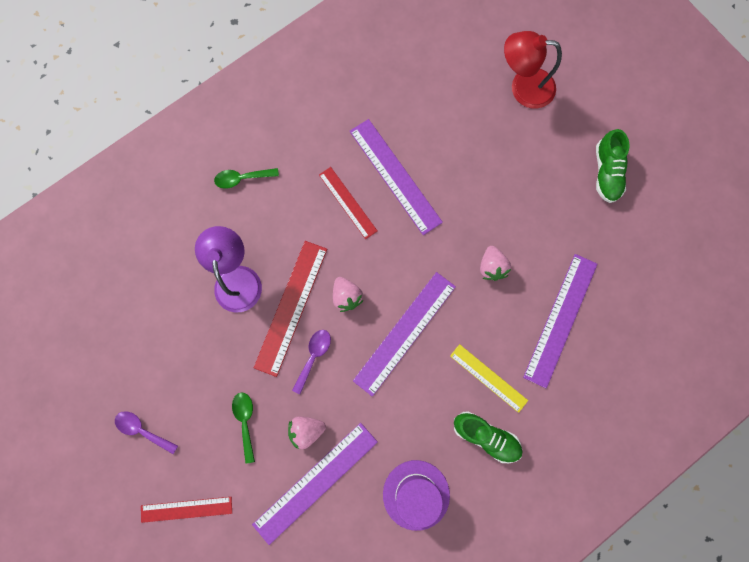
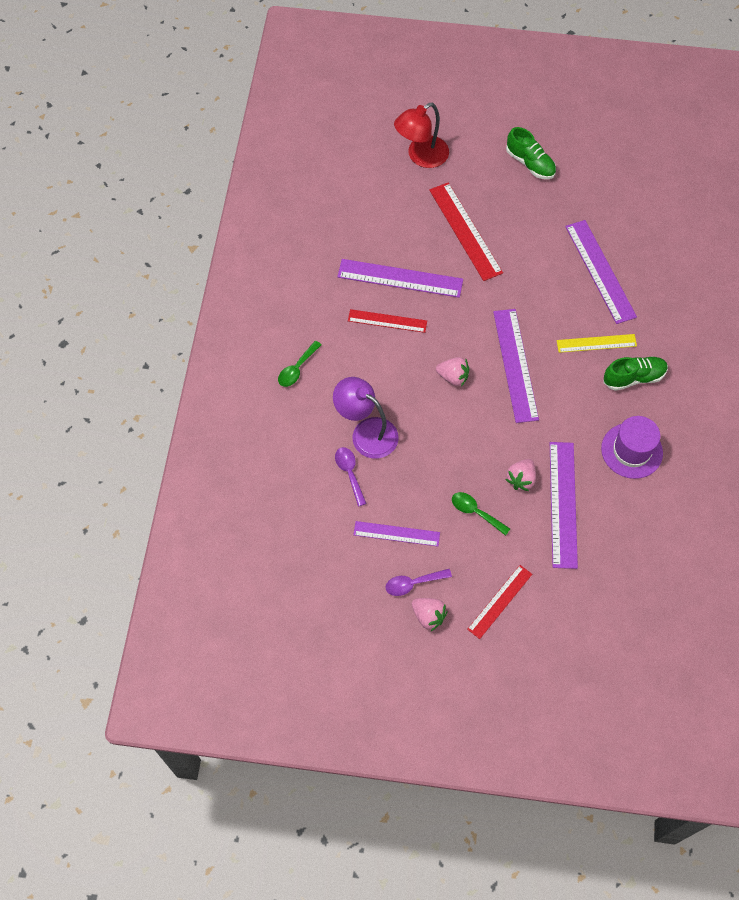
camera: 45 degrees left, 15 degrees down
red ruler [254,241,327,377] -> red ruler moved to [429,182,503,281]
purple spoon [292,330,331,394] -> purple spoon moved to [335,447,367,507]
pink strawberry [480,246,511,281] -> pink strawberry moved to [412,598,447,631]
none -> purple ruler [353,521,440,547]

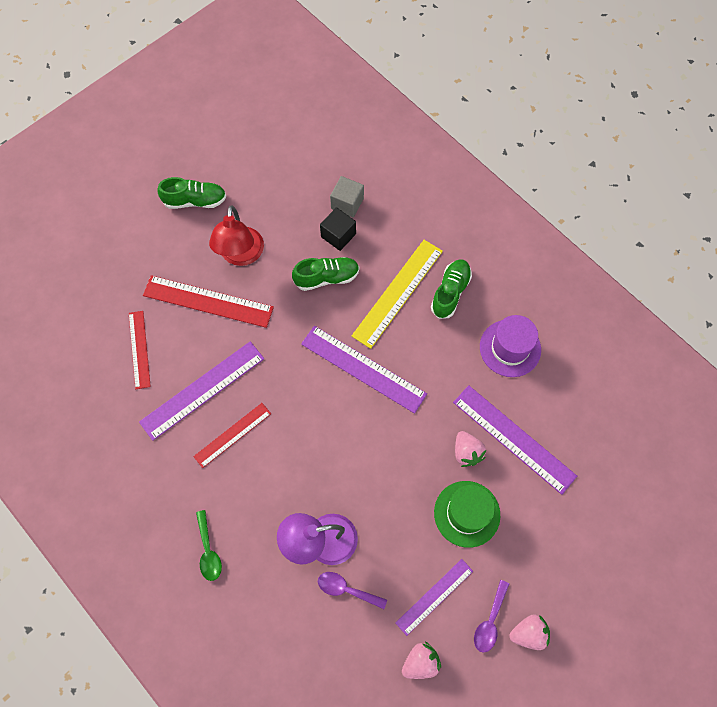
camera: 50 degrees left, 5 degrees up
red lamp [394,103,449,168] -> red lamp moved to [209,205,264,266]
pink strawberry [436,357,469,387] -> pink strawberry moved to [402,642,441,679]
green spoon [452,492,510,536] -> green hat [434,481,500,548]
red ruler [467,565,532,639] -> red ruler moved to [129,311,151,389]
yellow ruler [556,334,637,353] -> yellow ruler [352,240,443,349], size x1.61
purple ruler [565,220,637,324] -> black cube [320,207,356,251]
none -> green shoe [292,257,360,291]
none -> grey cube [330,176,364,218]

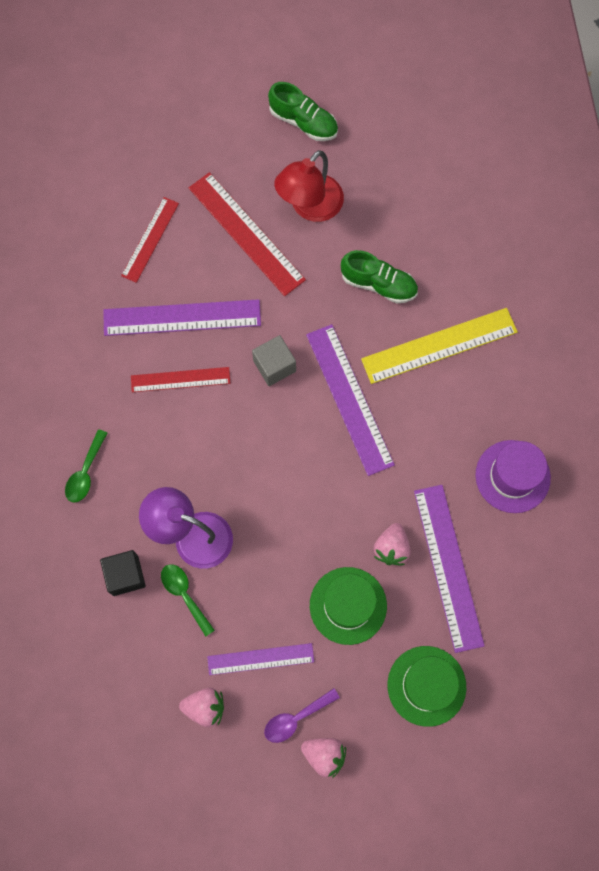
camera: 35 degrees right, 5 degrees up
purple spoon [318,572,387,609] -> green spoon [161,564,215,637]
black cube [320,207,356,251] -> black cube moved to [100,550,146,596]
grey cube [330,176,364,218] -> grey cube moved to [252,335,296,386]
green shoe [431,259,472,319] -> none
none -> green hat [387,646,466,727]

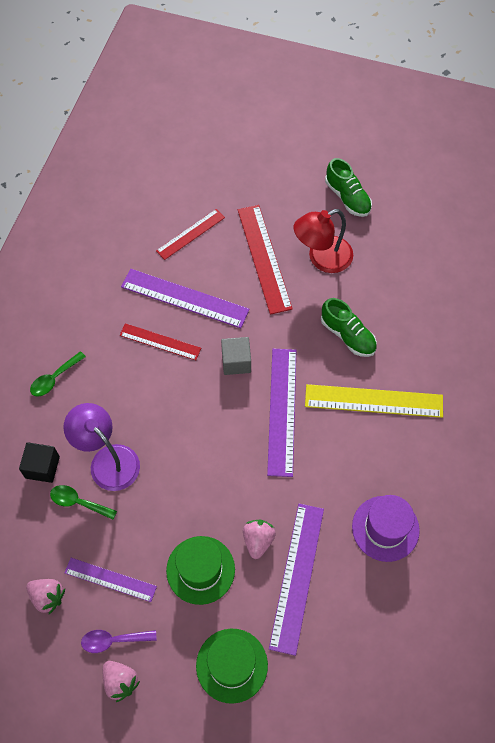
camera: 25 degrees right, 10 degrees down
green spoon [161,564,215,637] -> green spoon turned 60 degrees counterclockwise [50,485,117,520]
pink strawberry [374,523,410,565] -> pink strawberry turned 150 degrees clockwise [243,520,276,559]

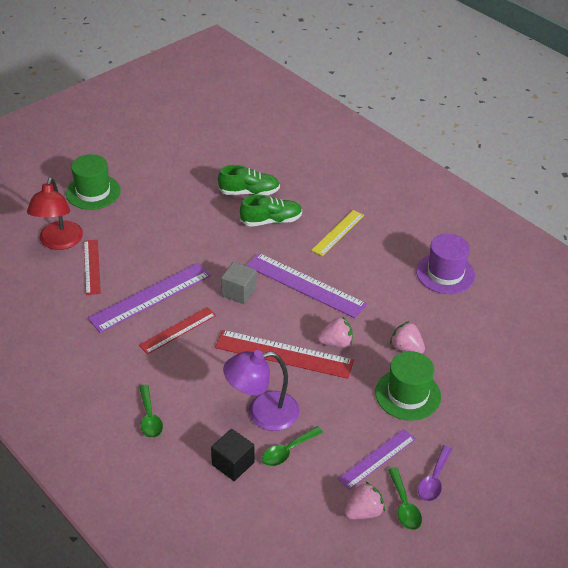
camera: 60 degrees left, 20 degrees down
pink strawberry [103,661,140,702] -> pink strawberry moved to [317,317,353,348]
green hat [196,629,268,704] -> green hat moved to [66,154,121,210]
red ruler [238,205,293,315] -> red ruler moved to [215,330,354,379]
purple ruler [269,504,324,656] -> none
red lamp [294,209,353,273] -> red lamp moved to [27,177,83,250]
yellow ruler [305,384,443,418] -> yellow ruler [311,210,364,256], size x0.62
green shoe [325,158,372,217] -> green shoe moved to [218,165,280,195]
none -> green spoon [388,468,422,530]

